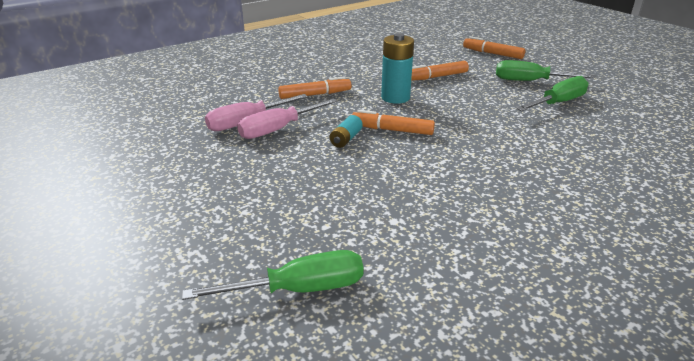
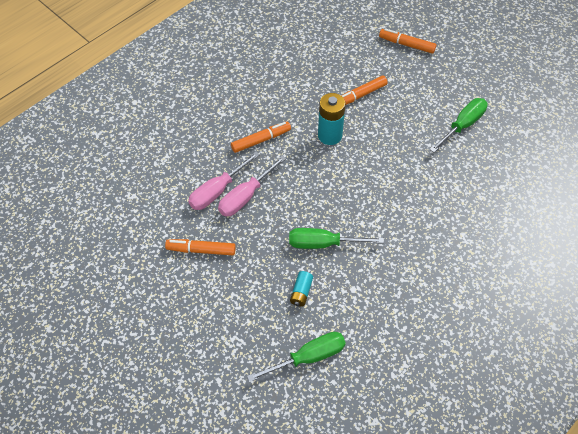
camera: 10 degrees left, 25 degrees up
turquoise battery [330,115,363,148] -> turquoise battery moved to [290,271,313,307]
orange marker [352,110,435,135] -> orange marker moved to [165,239,236,255]
green screwdriver [496,60,596,81] -> green screwdriver moved to [289,228,384,249]

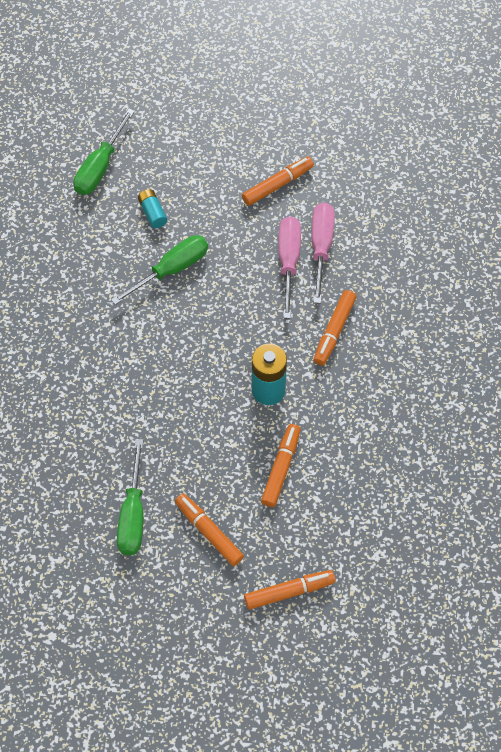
camera: 140 degrees right, 5 degrees up
none -> orange marker [175,494,244,566]

